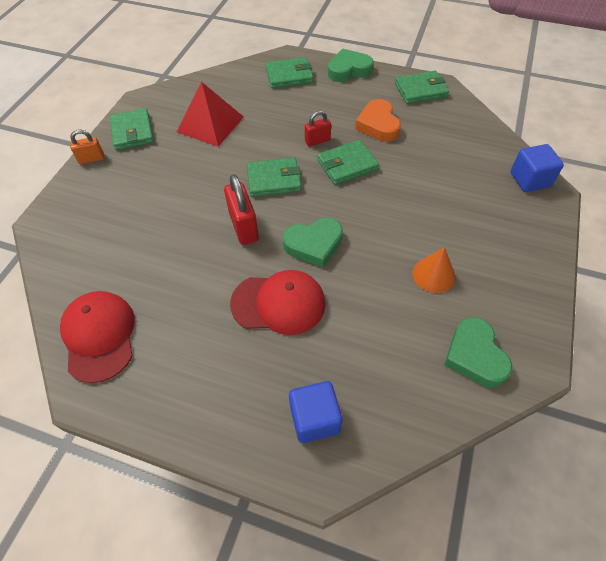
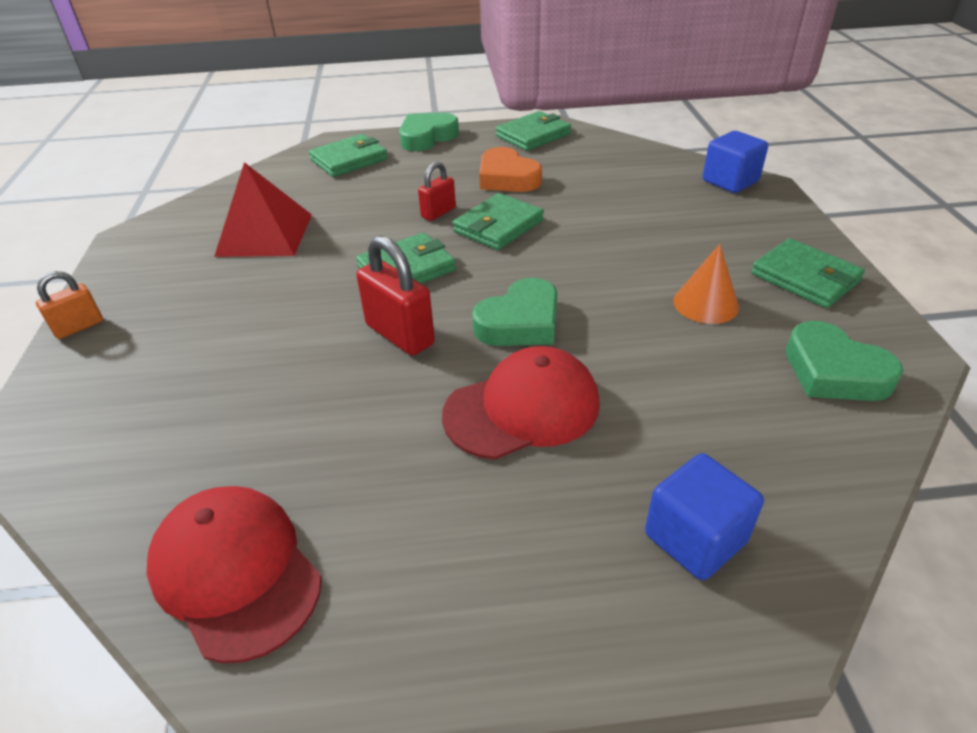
camera: 25 degrees left, 15 degrees down
green wallet [110,108,154,150] -> green wallet moved to [751,238,865,308]

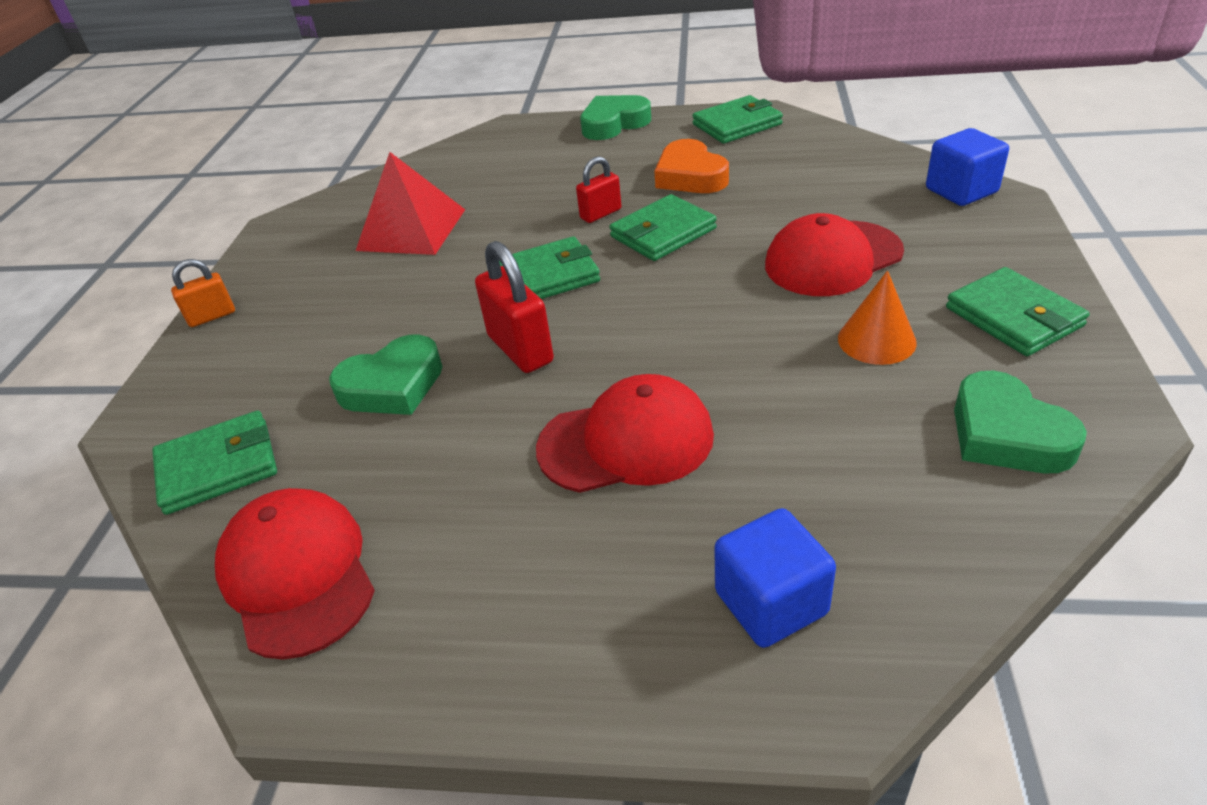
camera: 15 degrees right, 0 degrees up
green wallet [309,134,388,177] -> green wallet moved to [152,410,277,515]
green heart [472,278,557,346] -> green heart moved to [329,334,443,415]
none -> red cap [765,213,904,296]

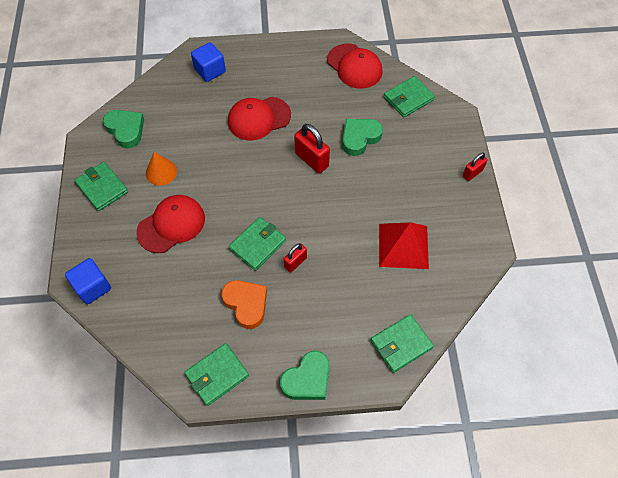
camera: 165 degrees right, 20 degrees up
orange padlock [171,259,235,327] -> red padlock [463,153,488,181]
green wallet [499,236,600,299] -> green wallet moved to [371,314,434,373]

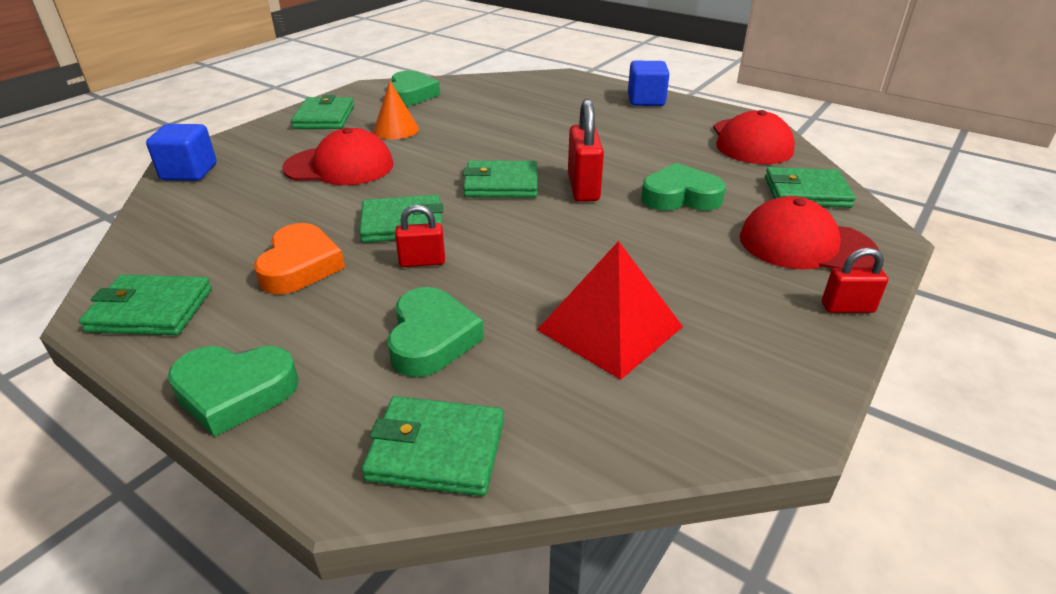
camera: 40 degrees right, 25 degrees down
blue cube [191,42,226,82] -> blue cube moved to [628,61,670,106]
red cap [228,97,291,140] -> red cap moved to [740,196,879,270]
none -> green heart [387,287,484,377]
none -> green wallet [463,160,538,198]

